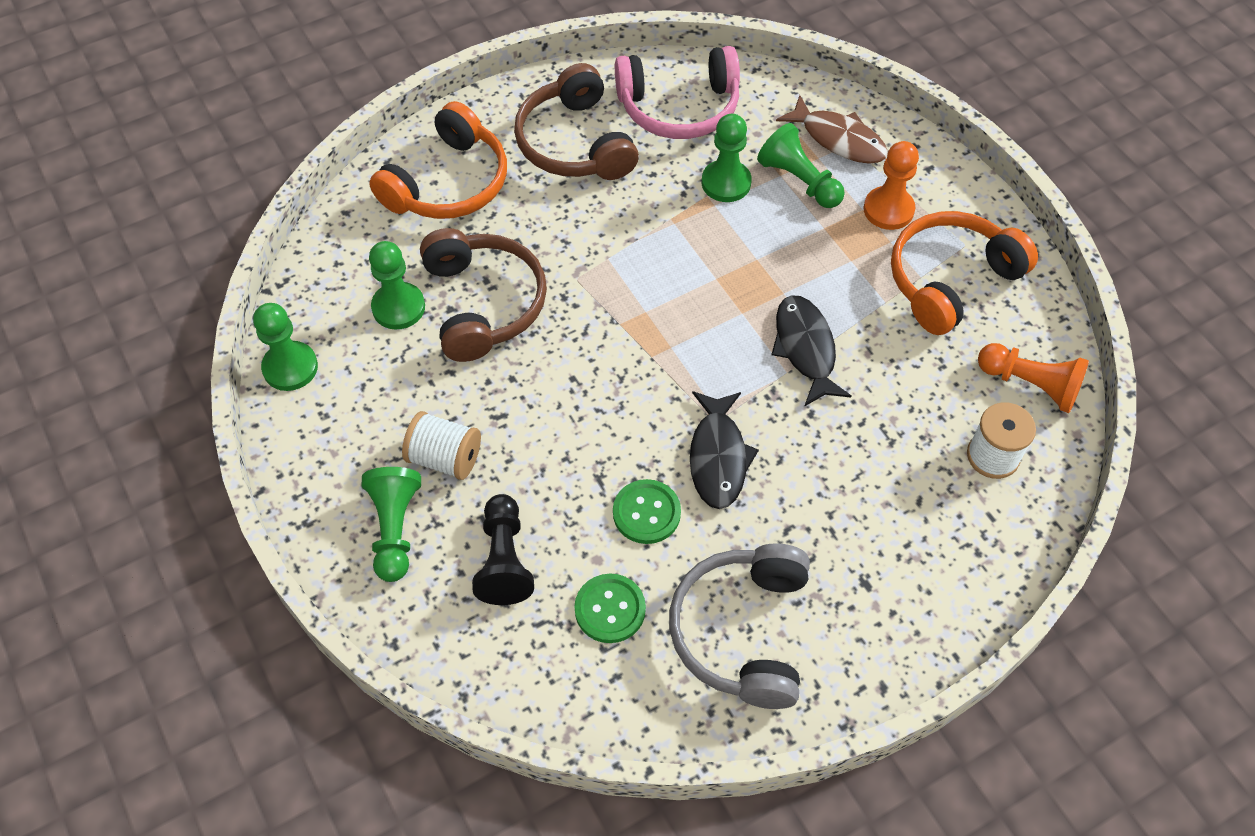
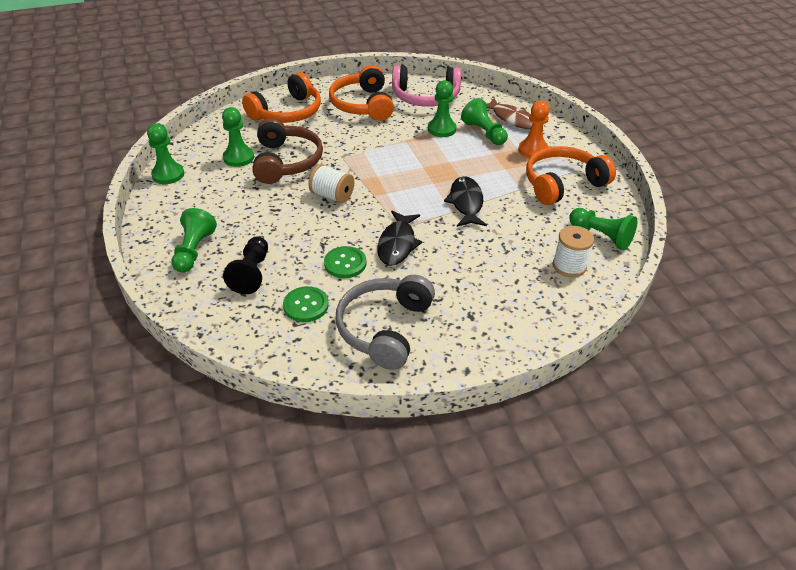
camera: 10 degrees right, 15 degrees down
white spool [402,411,481,480] -> white spool moved to [308,164,354,204]
brown headphones [514,63,639,180] -> orange headphones [329,65,394,121]
orange pawn [978,343,1089,413] -> green pawn [569,208,637,250]

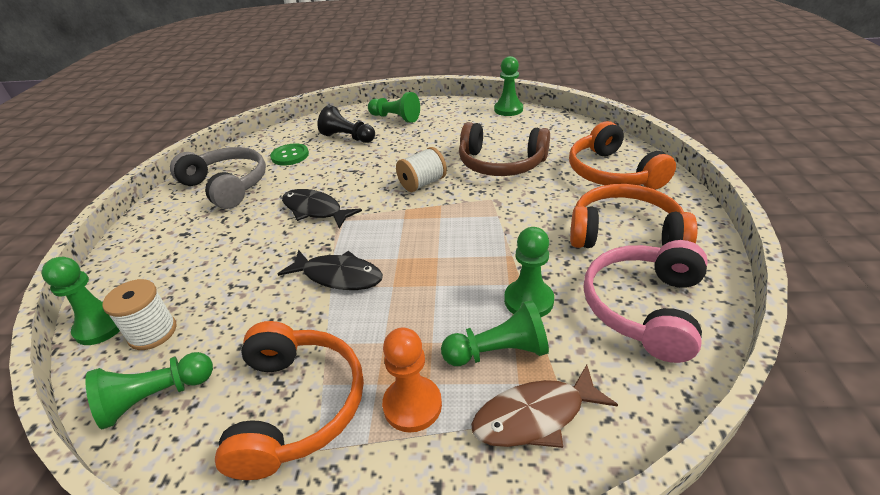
camera: 115 degrees right, 5 degrees down
green pawn [222,107,254,167] -> green pawn moved to [41,257,120,345]
green button [324,246,366,278] -> none

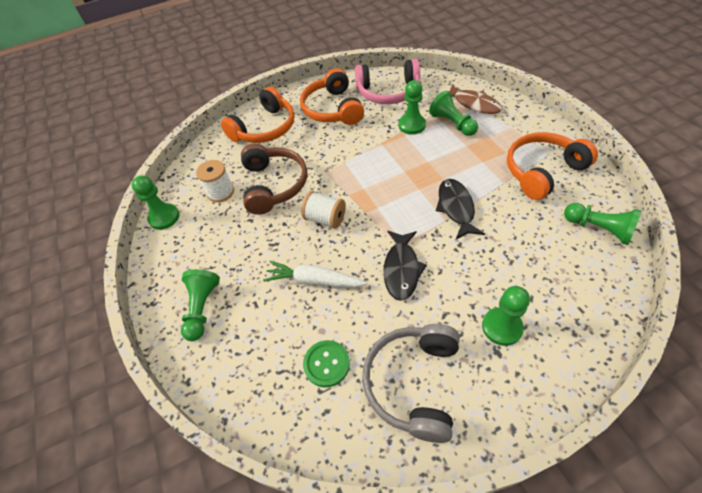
camera: 115 degrees left, 15 degrees up
green pawn [41,257,120,345] -> green pawn moved to [482,286,530,346]
white spool [102,279,177,350] -> white spool moved to [196,160,234,202]
black pawn [318,105,375,143] -> none
orange pawn [382,327,442,432] -> none
none -> white carrot [263,261,367,287]

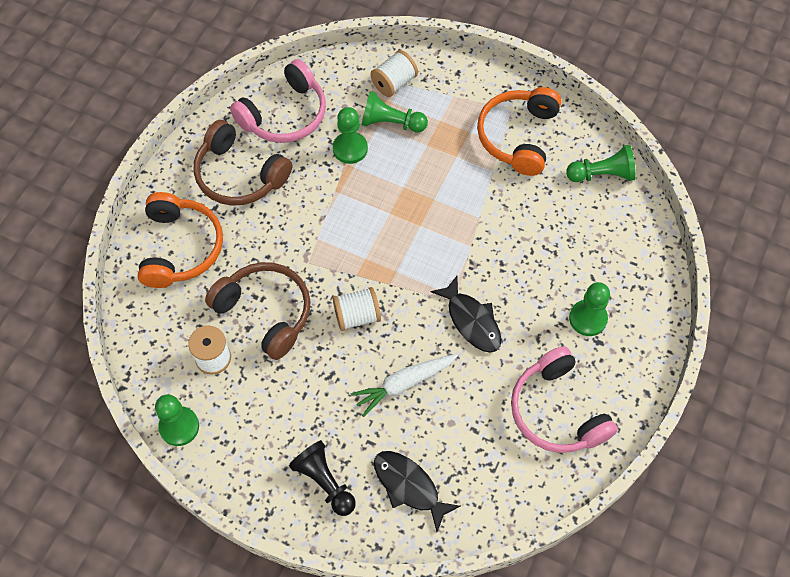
camera: 45 degrees left, 10 degrees up
green pawn [181,269,220,341] -> black pawn [289,440,356,516]
orange headphones [300,68,364,125] -> brown headphones [194,120,292,206]
green button [303,340,350,387] -> none
grey headphones [362,324,460,443] -> pink headphones [511,346,618,453]
black fish [436,179,485,240] -> black fish moved to [374,451,460,532]
brown fish [448,84,502,114] -> white spool [370,50,418,97]

